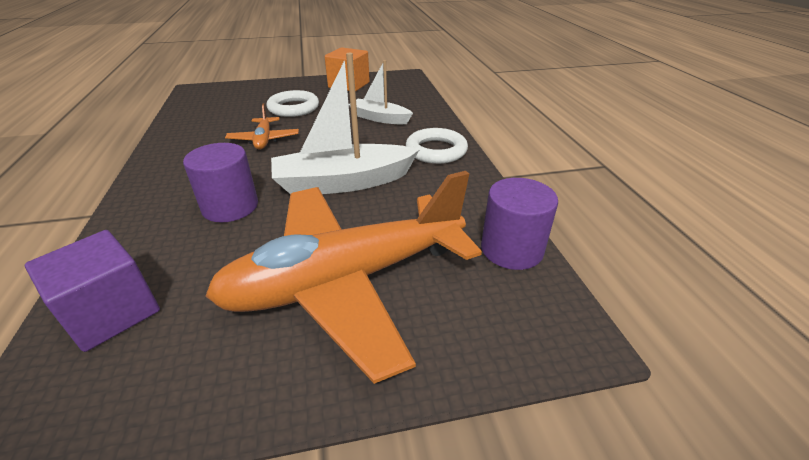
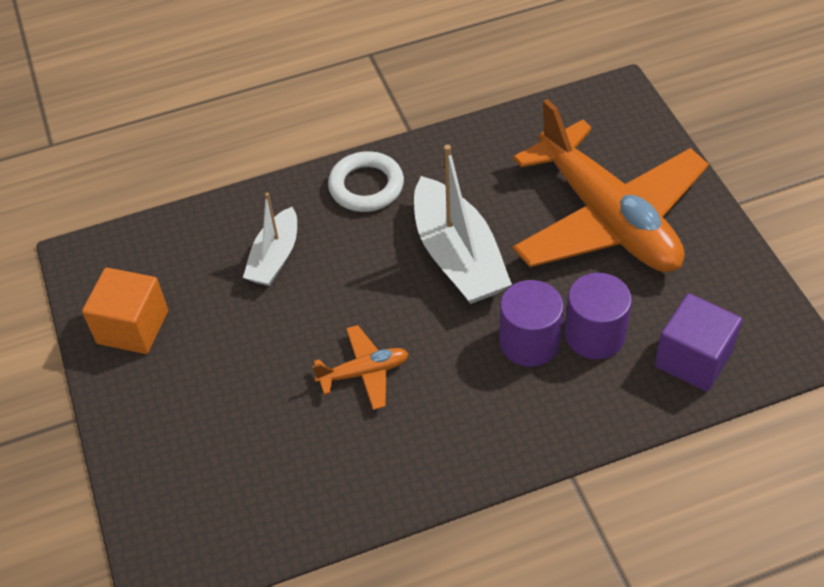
camera: 95 degrees left, 15 degrees up
white ring [266,90,319,117] -> none
purple cylinder [481,178,558,270] -> purple cylinder moved to [565,273,632,359]

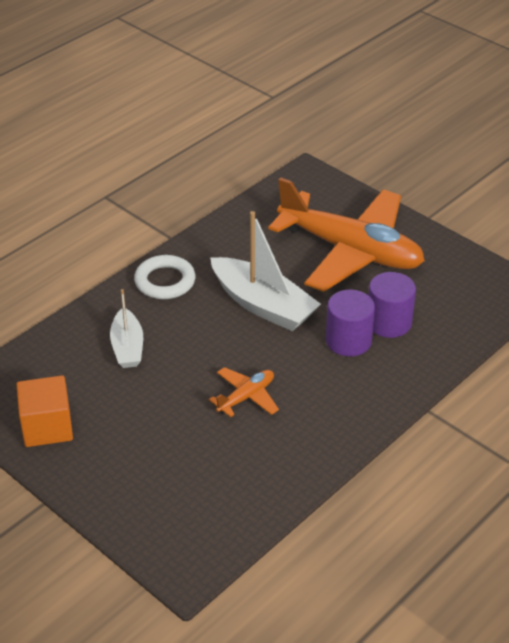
camera: 30 degrees left, 10 degrees down
purple cube [654,293,742,392] -> none

